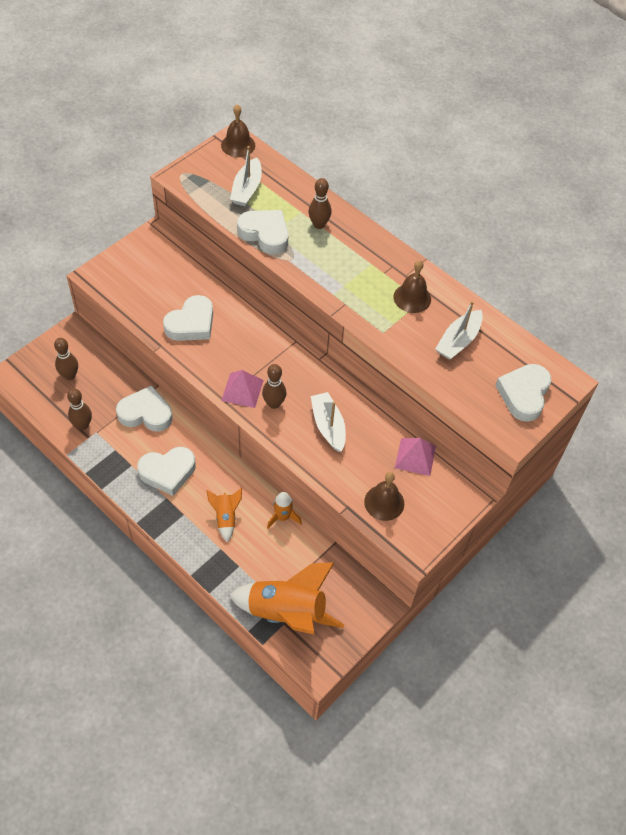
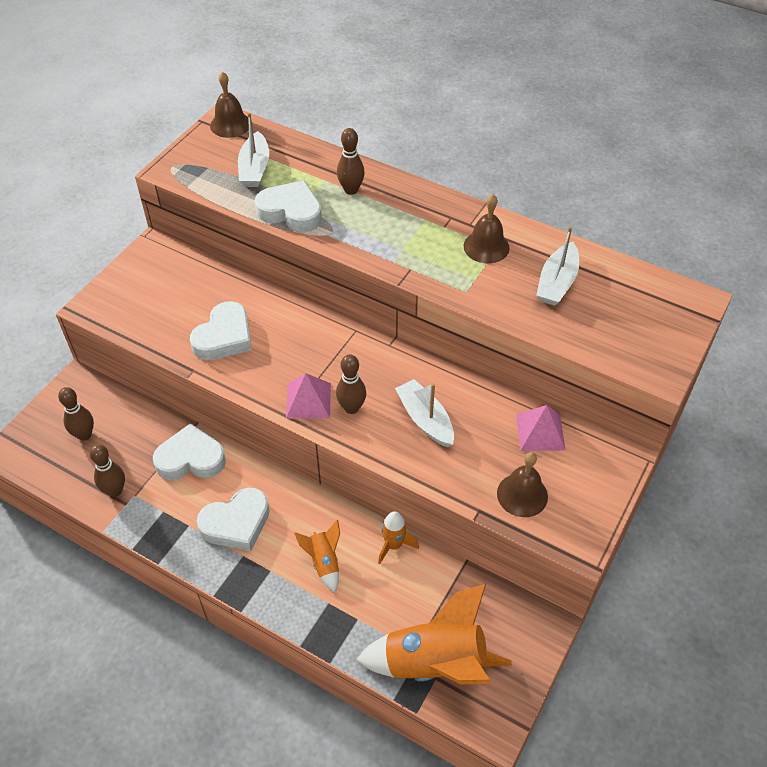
camera: 10 degrees left, 5 degrees down
white heart [495,364,551,422] -> none

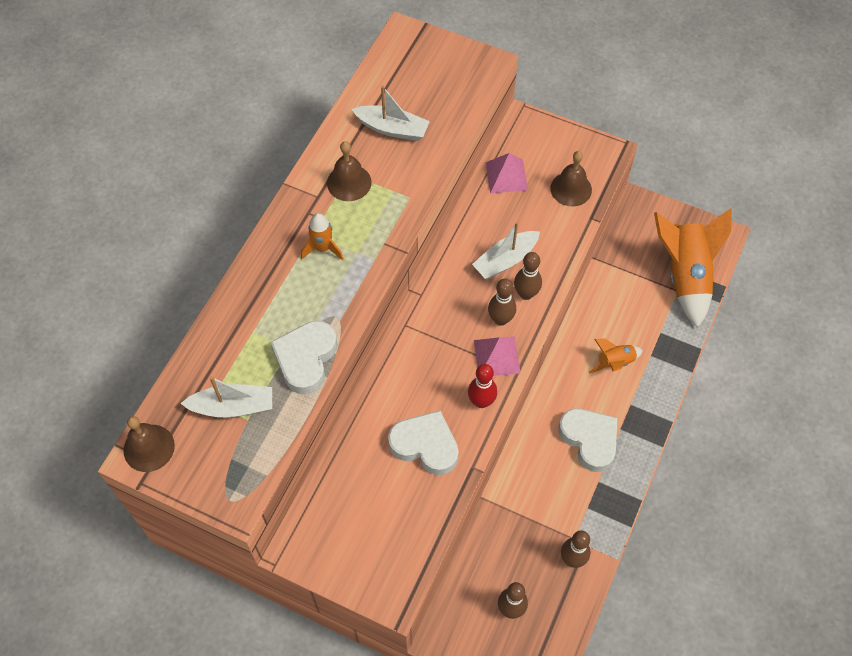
camera: 95 degrees left, 10 degrees up
white heart [153,423,226,480] -> none
brown bowling pin [337,128,365,195] -> brown bowling pin moved to [514,252,542,300]
orange rocket [378,511,419,564] -> orange rocket moved to [301,213,344,260]
none -> red bowling pin [468,364,497,408]

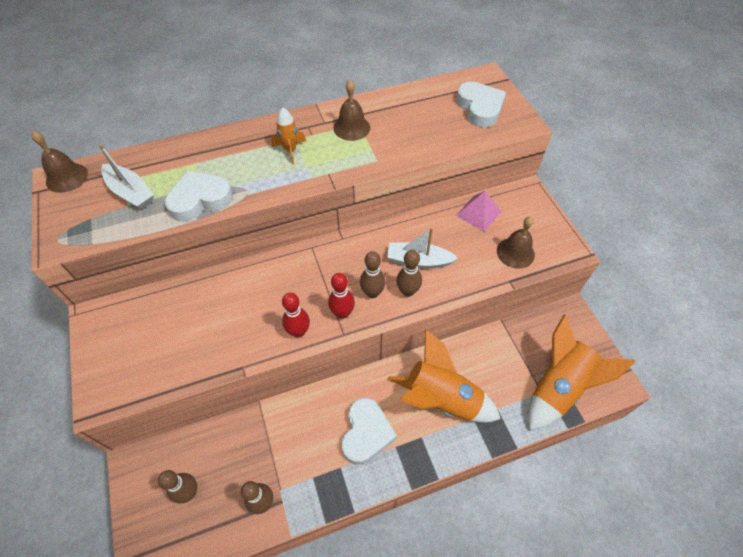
camera: 45 degrees right, 5 degrees down
white boat [352,85,430,141] -> none
white heart [388,410,459,475] -> white heart moved to [456,81,506,127]
pink pyramid [474,336,520,376] -> red bowling pin [328,273,355,319]
orange rocket [589,338,643,374] -> orange rocket [388,330,501,423], size x2.04

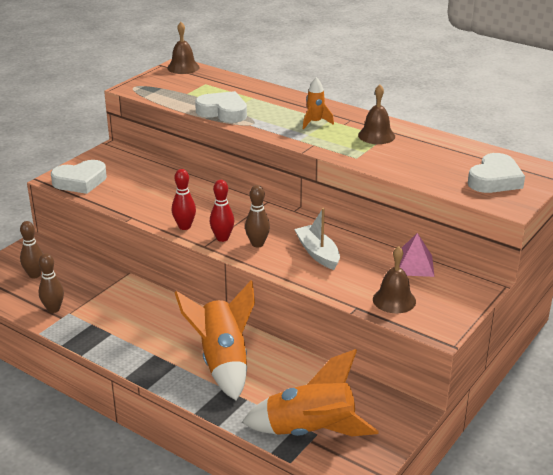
camera: 55 degrees right, 25 degrees down
white boat [99,144,154,209] -> none
white heart [342,398,397,465] -> white heart moved to [51,160,107,194]
brown bowling pin [396,250,422,297] -> none

